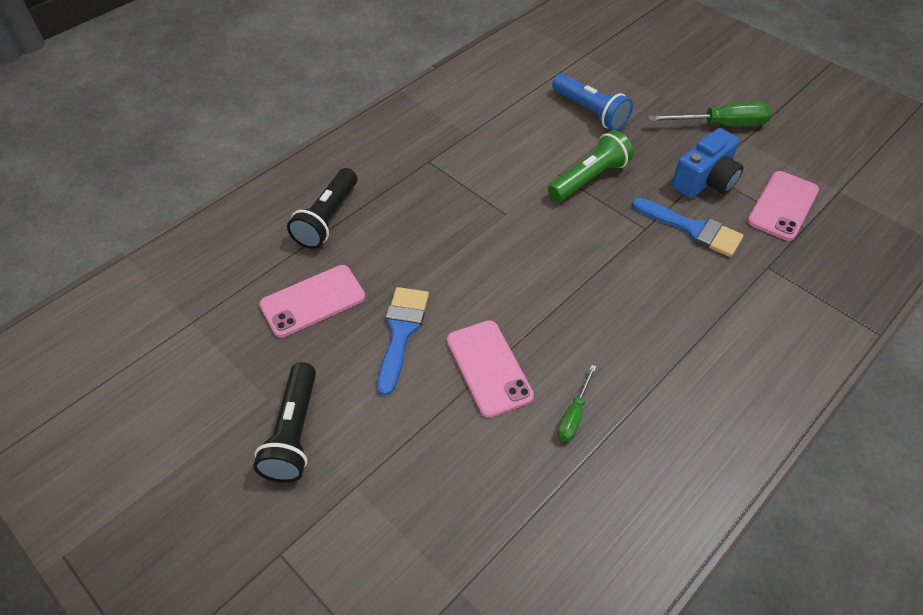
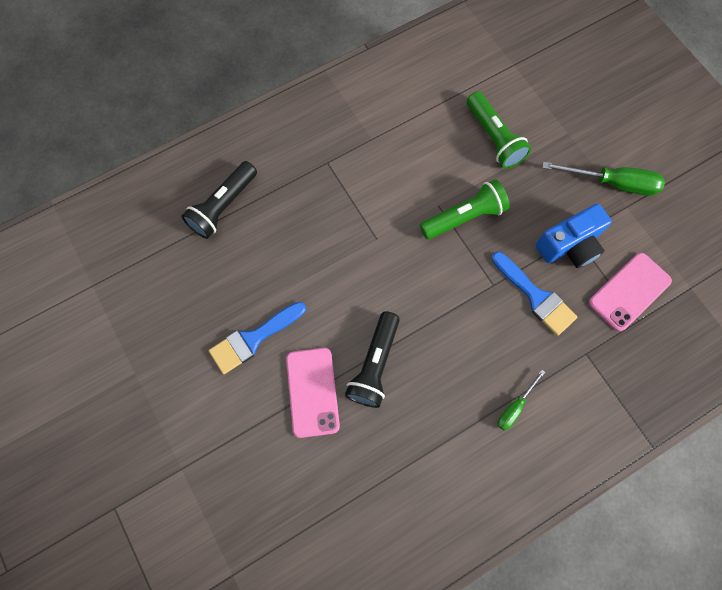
camera: 15 degrees right, 20 degrees up
black flashlight [253,362,316,483] -> black flashlight moved to [345,311,400,408]
pink phone [259,265,365,338] -> none
blue brush [377,287,429,396] -> blue brush turned 150 degrees counterclockwise [209,302,306,374]
blue flashlight [552,74,633,130] -> green flashlight [467,91,531,169]
green screwdriver [558,365,597,441] -> green screwdriver moved to [497,370,545,430]

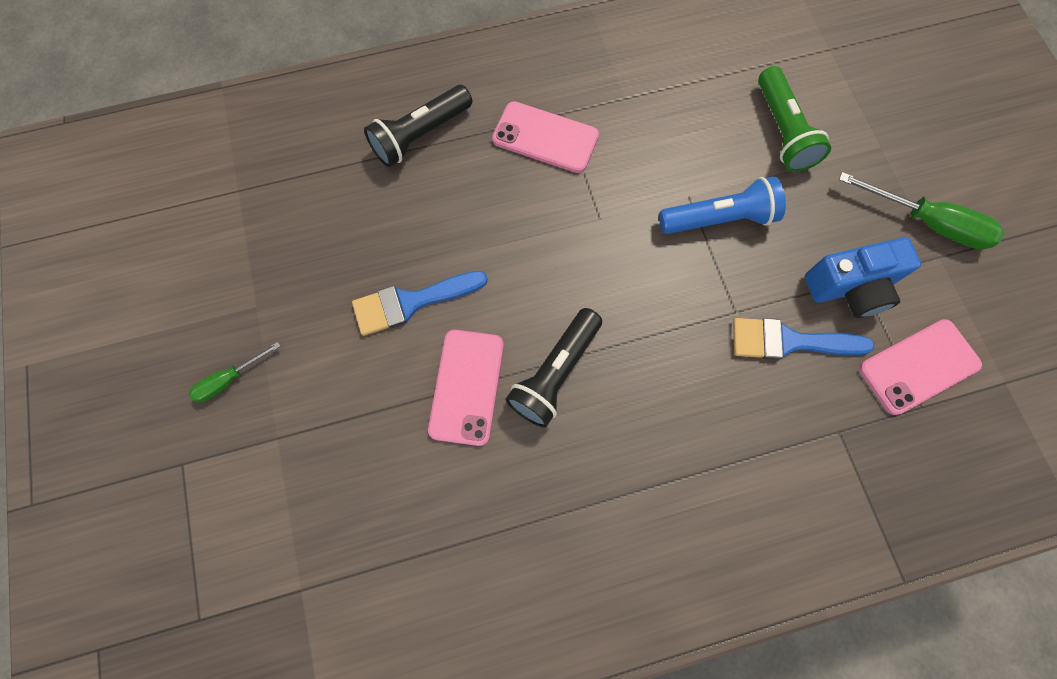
camera: 15 degrees right, 0 degrees up
green flashlight [420,179,510,239] -> blue flashlight [659,176,786,234]
blue brush [492,252,577,336] -> blue brush turned 120 degrees clockwise [733,318,874,360]
green screwdriver [497,370,545,430] -> green screwdriver moved to [189,342,280,402]
none -> pink phone [492,101,599,173]

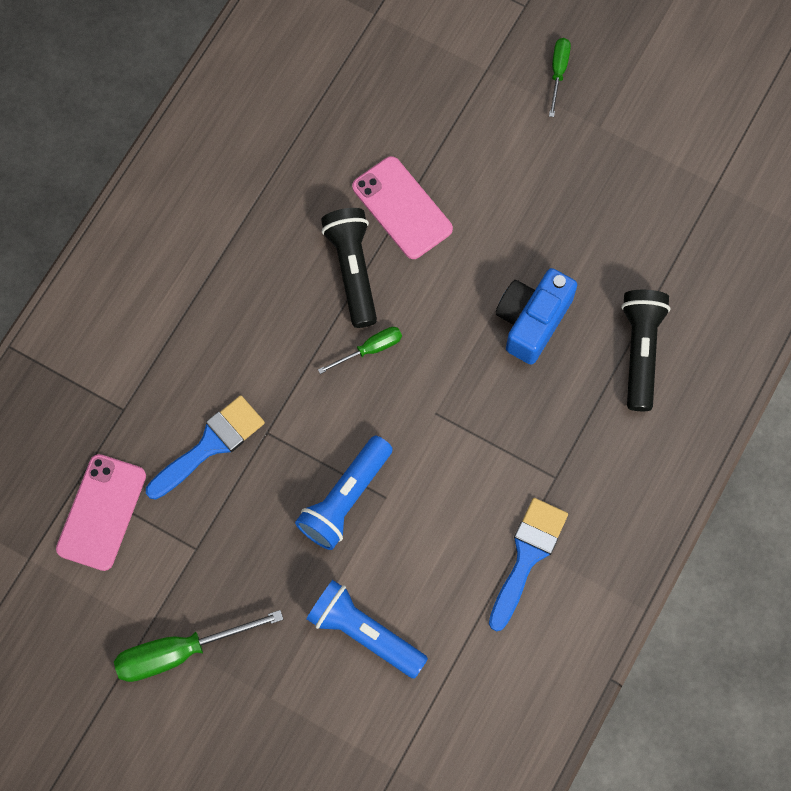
camera: 135 degrees right, 0 degrees up
blue brush [352,271,488,336] -> blue brush moved to [489,498,568,632]
pink phone [492,101,599,173] -> none
green flashlight [758,66,831,172] -> blue flashlight [306,580,428,679]
blue camera [805,237,921,318] -> blue camera moved to [496,268,577,365]
none -> green screwdriver [318,327,402,374]

